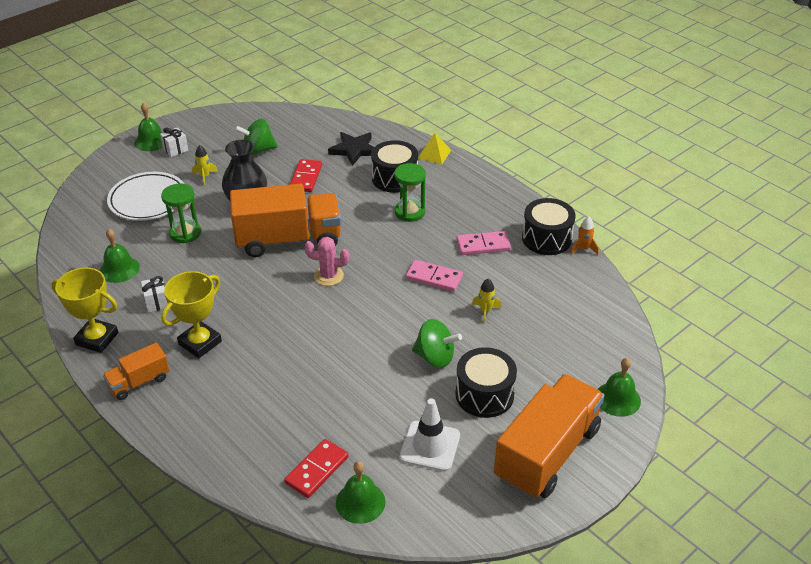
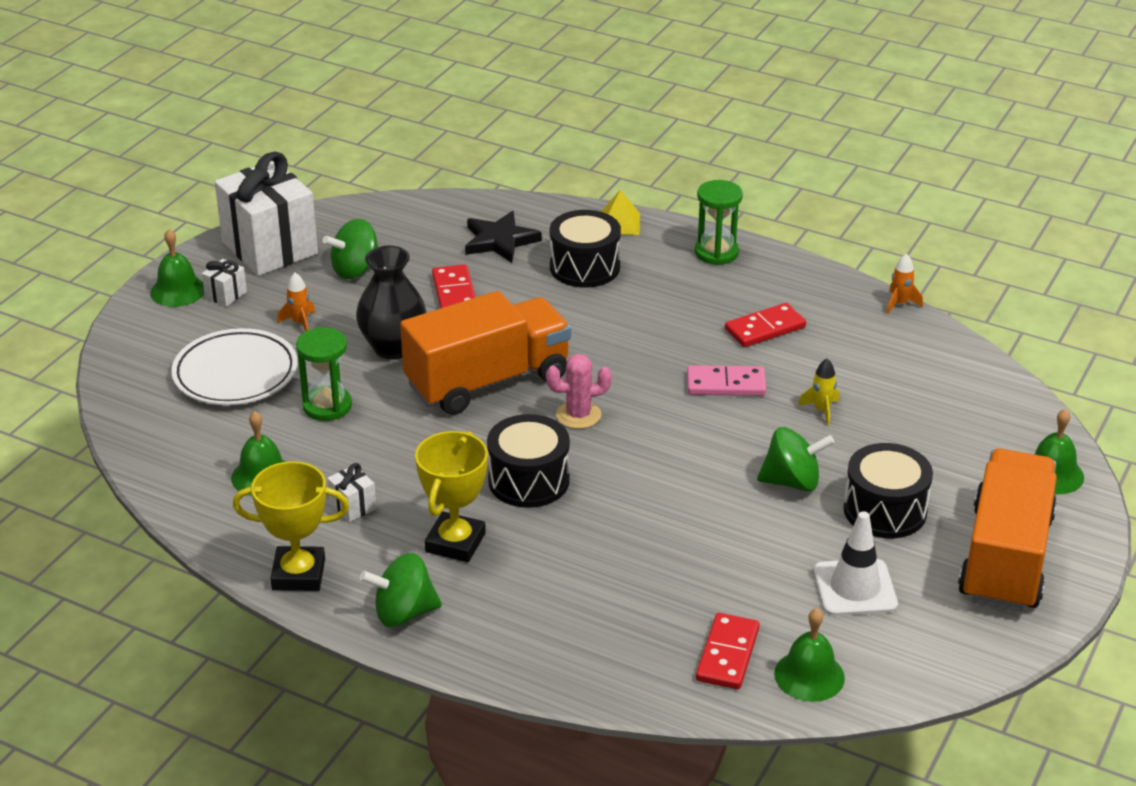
camera: 20 degrees left, 5 degrees down
orange truck [103,343,170,400] -> green spinning top [360,553,442,627]
yellow rocket [192,145,218,186] -> orange rocket [277,273,316,331]
green hourglass [394,163,426,222] -> green hourglass moved to [695,180,743,265]
pink domino [456,231,511,255] -> red domino [725,303,806,347]
black drum [522,198,576,255] -> black drum moved to [487,414,570,508]
none -> white gift [215,152,318,276]

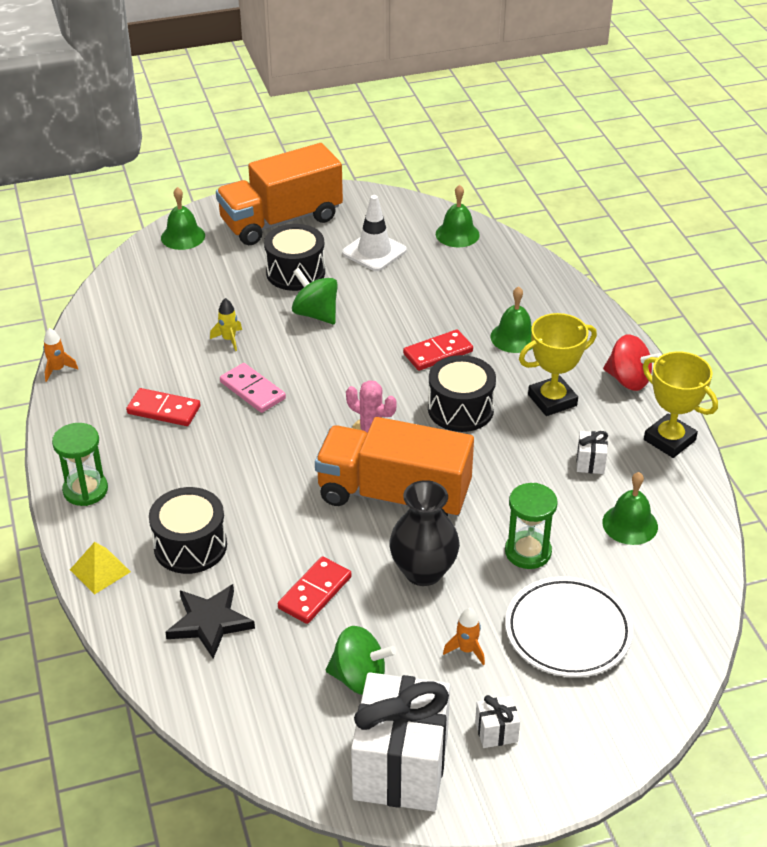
camera: 135 degrees left, 5 degrees up
green bell [150,229,205,307] -> green bell moved to [490,286,533,353]
green spinning top [360,553,442,627] -> red spinning top [603,334,661,391]
red domino [696,613,760,689] -> red domino moved to [403,329,473,371]

